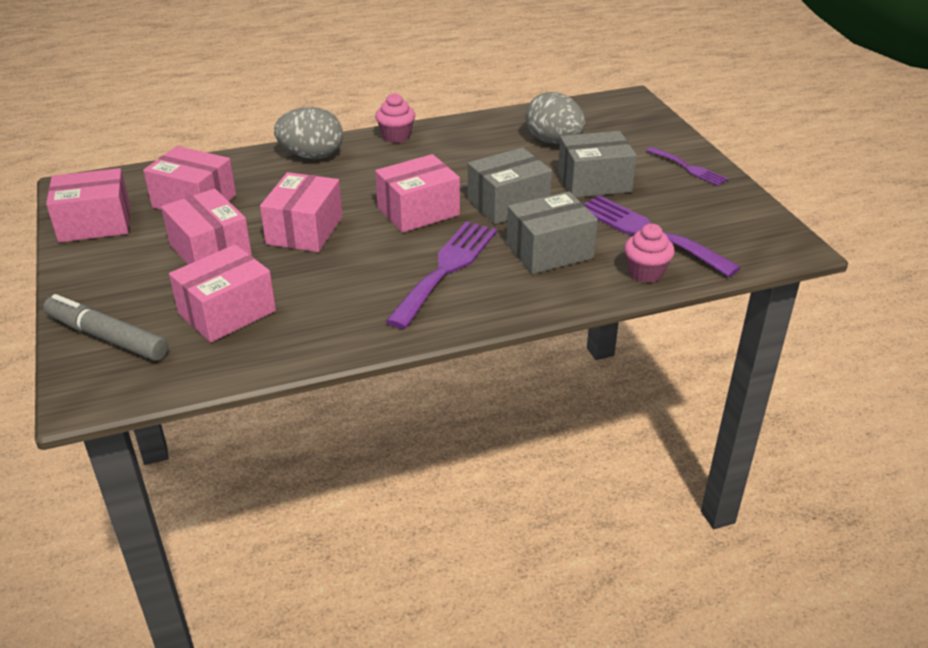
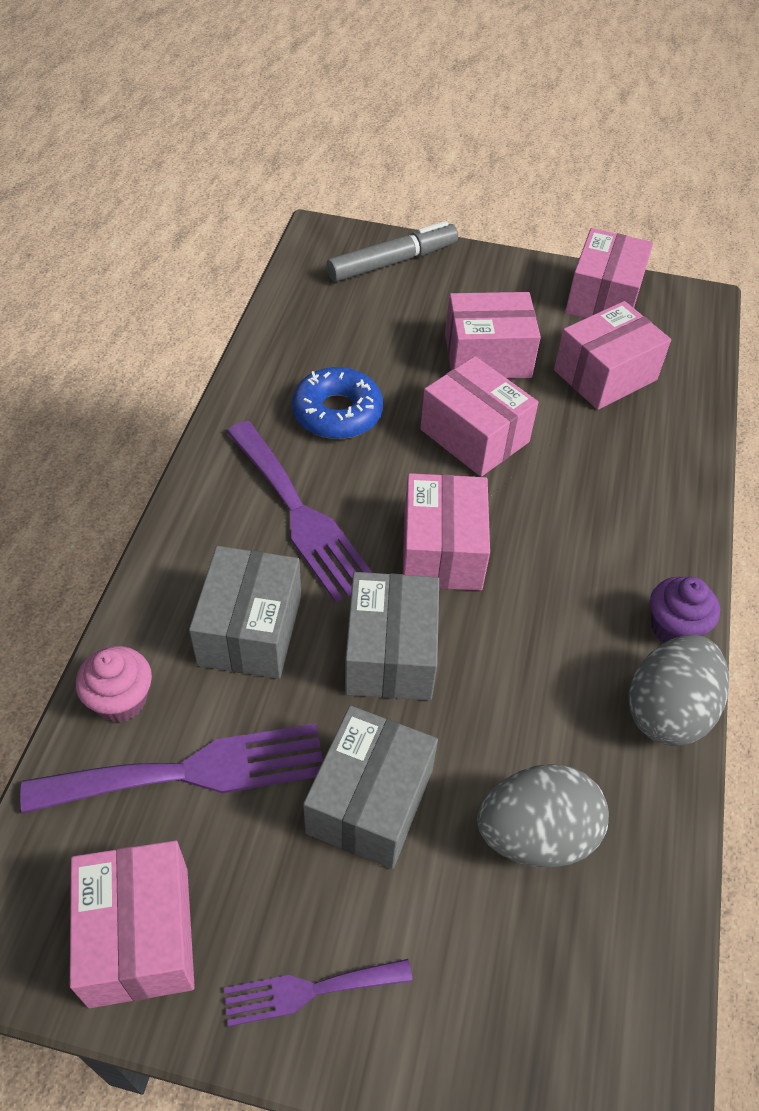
camera: 120 degrees right, 15 degrees up
pink box [169,244,276,342] -> pink box moved to [70,841,195,1008]
grey egg [274,107,343,159] -> grey egg moved to [628,635,729,746]
pink cupcake [375,93,415,143] -> purple cupcake [650,577,720,643]
none -> blue donut [292,367,383,439]

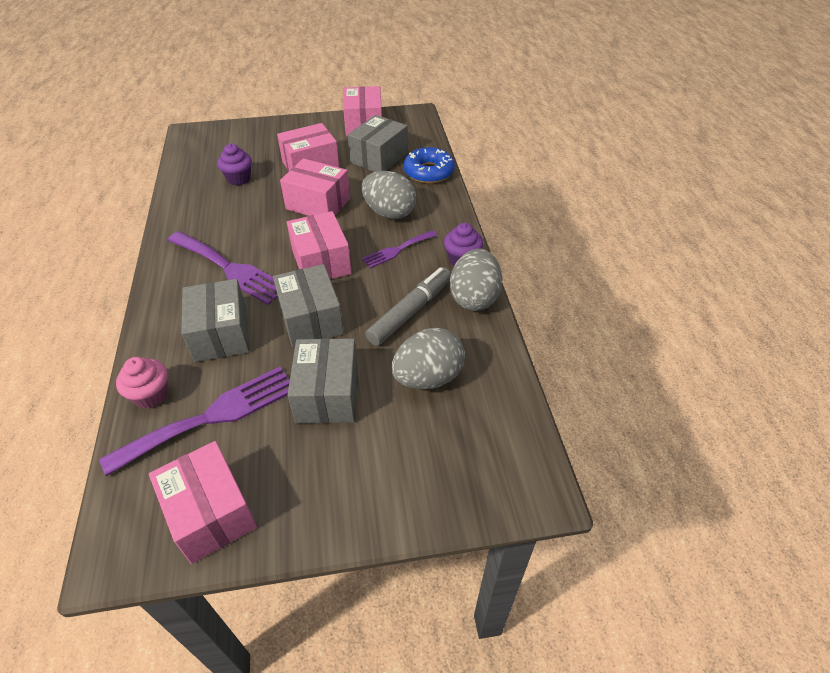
camera: 20 degrees left, 5 degrees down
purple fork [224,959,413,1027] -> purple fork moved to [362,230,437,268]
blue donut [292,367,383,439] -> blue donut moved to [403,147,455,183]
grey marker [327,221,458,282] -> grey marker moved to [365,267,451,346]
pink box [554,301,671,410] -> grey box [348,115,408,172]
none -> purple cupcake [217,144,252,185]
none -> grey egg [361,171,417,219]

